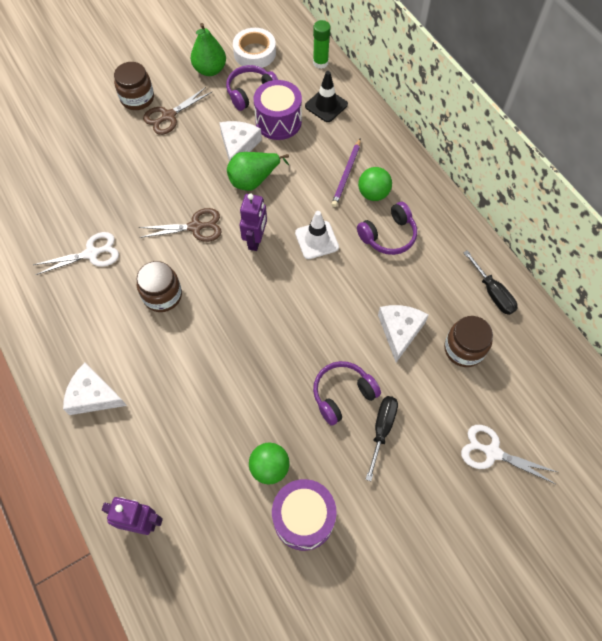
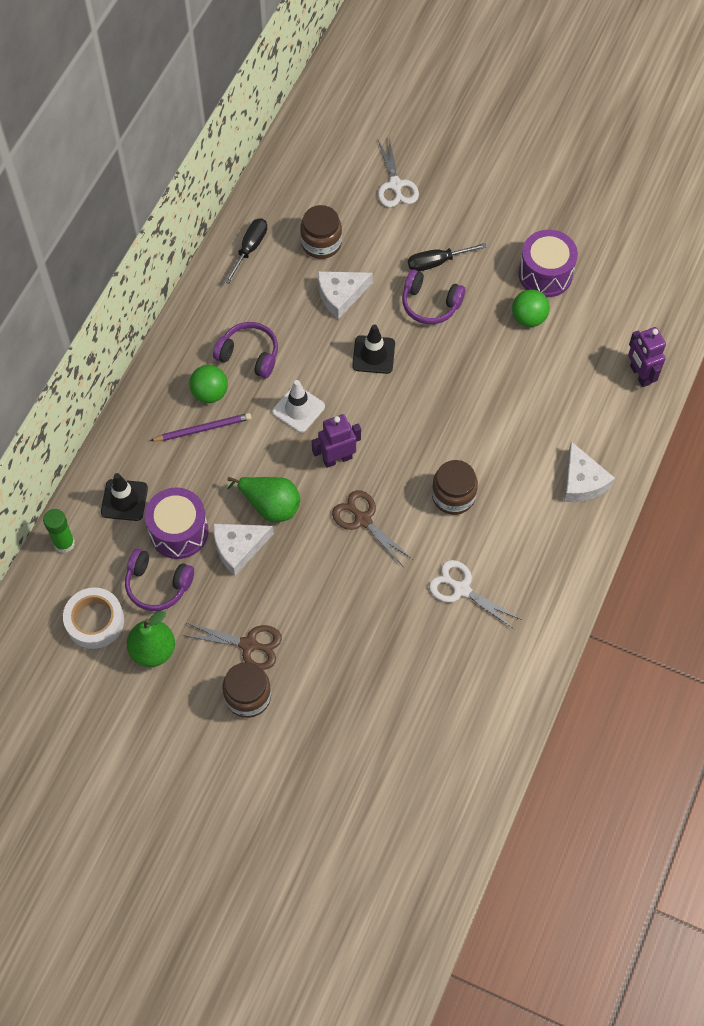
camera: 125 degrees left, 0 degrees up
none -> black traffic cone [352,324,395,374]

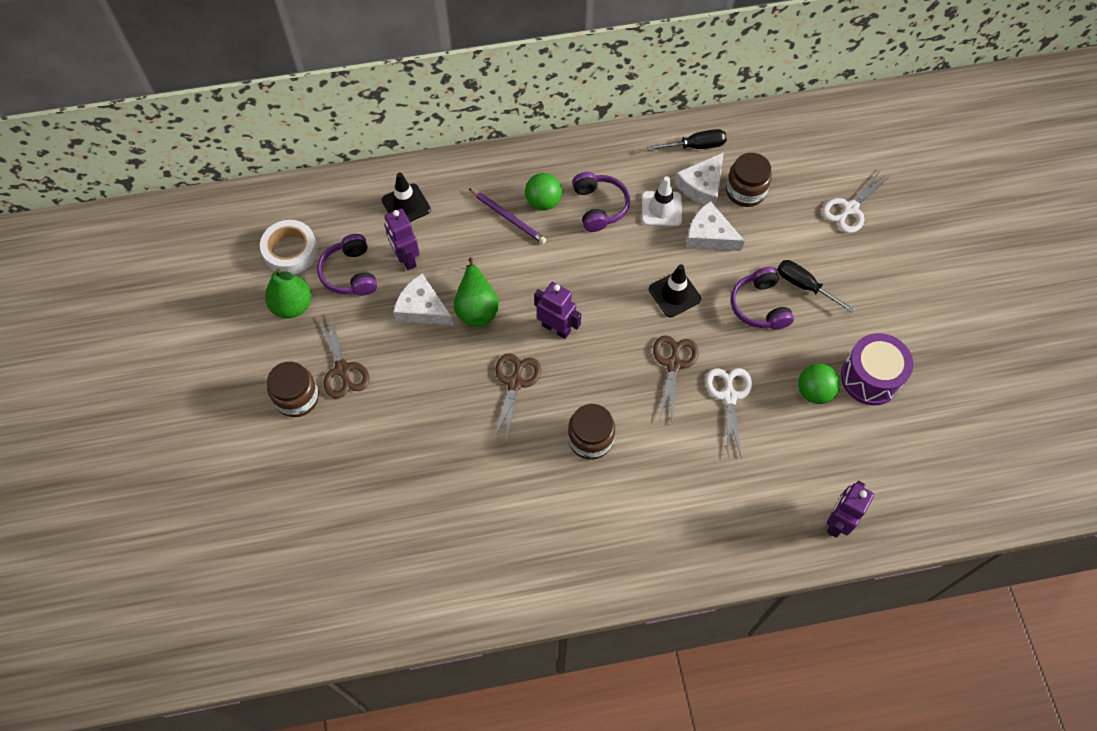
camera: 55 degrees right, 0 degrees up
green glue stick [43,509,75,553] -> none
purple drum [145,487,209,559] -> purple robot [385,209,420,270]
white traffic cone [272,380,325,433] -> white traffic cone moved to [642,176,682,226]
white scissors [429,560,522,630] -> white scissors moved to [706,368,752,456]
white cheese [564,441,615,502] -> white cheese moved to [675,152,724,206]
none -> brown scissors [653,335,698,423]

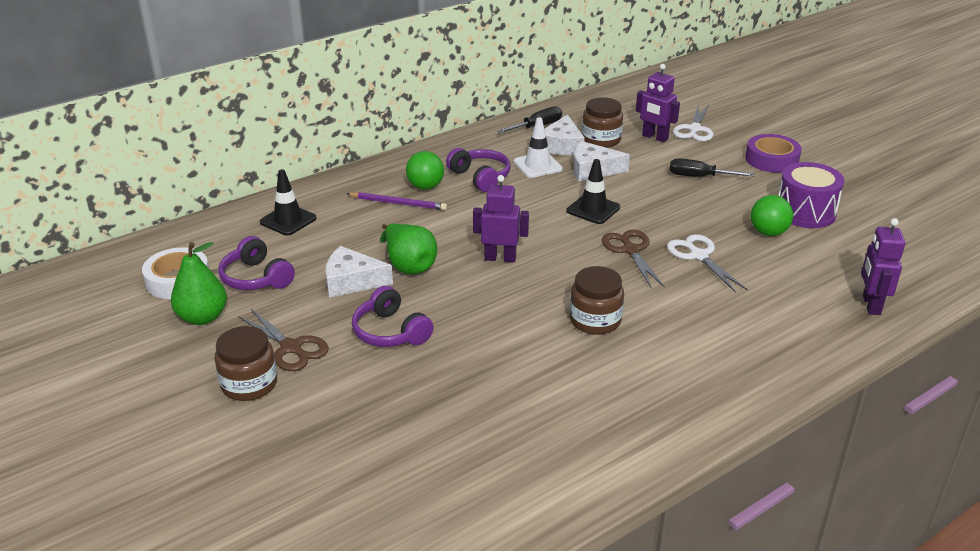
camera: 25 degrees left, 30 degrees down
purple robot [385,209,420,270] -> purple robot moved to [636,64,680,142]
brown scissors [493,353,541,444] -> none
purple headphones [731,267,794,330] -> purple headphones moved to [352,286,434,347]
none -> purple tape [745,134,802,173]

